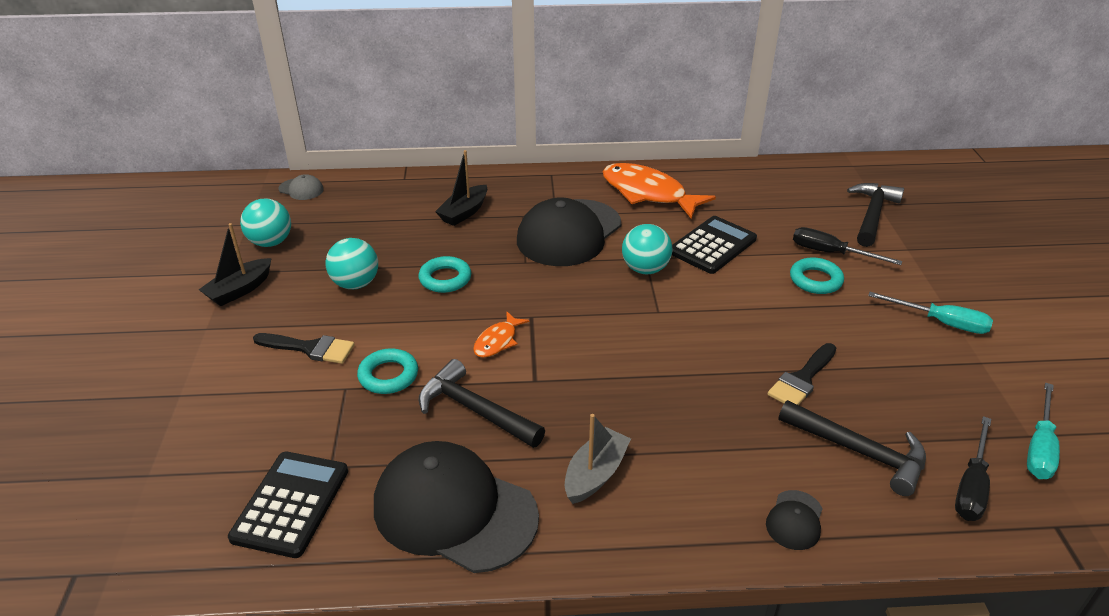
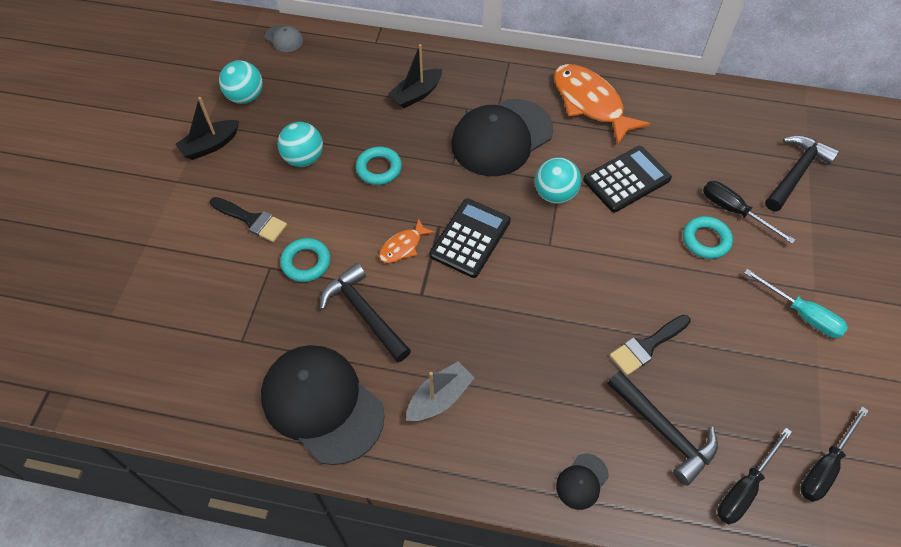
camera: 15 degrees right, 20 degrees up
black calculator [228,451,348,558] -> black calculator moved to [429,199,511,278]
turquoise screwdriver [1027,382,1060,479] -> black screwdriver [800,406,869,502]

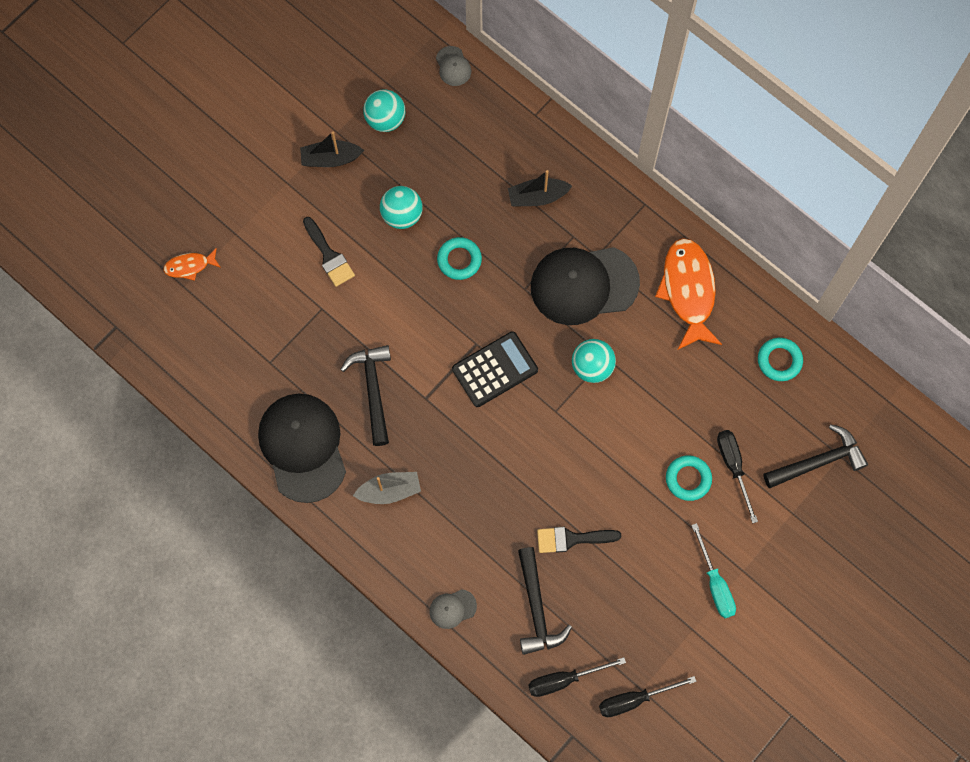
camera: 30 degrees right, 15 degrees up
turquoise ring [280,238,330,282] -> turquoise ring moved to [758,338,803,381]
orange fish [379,218,435,263] -> orange fish moved to [163,248,221,281]
black cap [556,454,609,510] -> grey cap [429,589,477,629]
black calculator [583,146,672,212] -> none

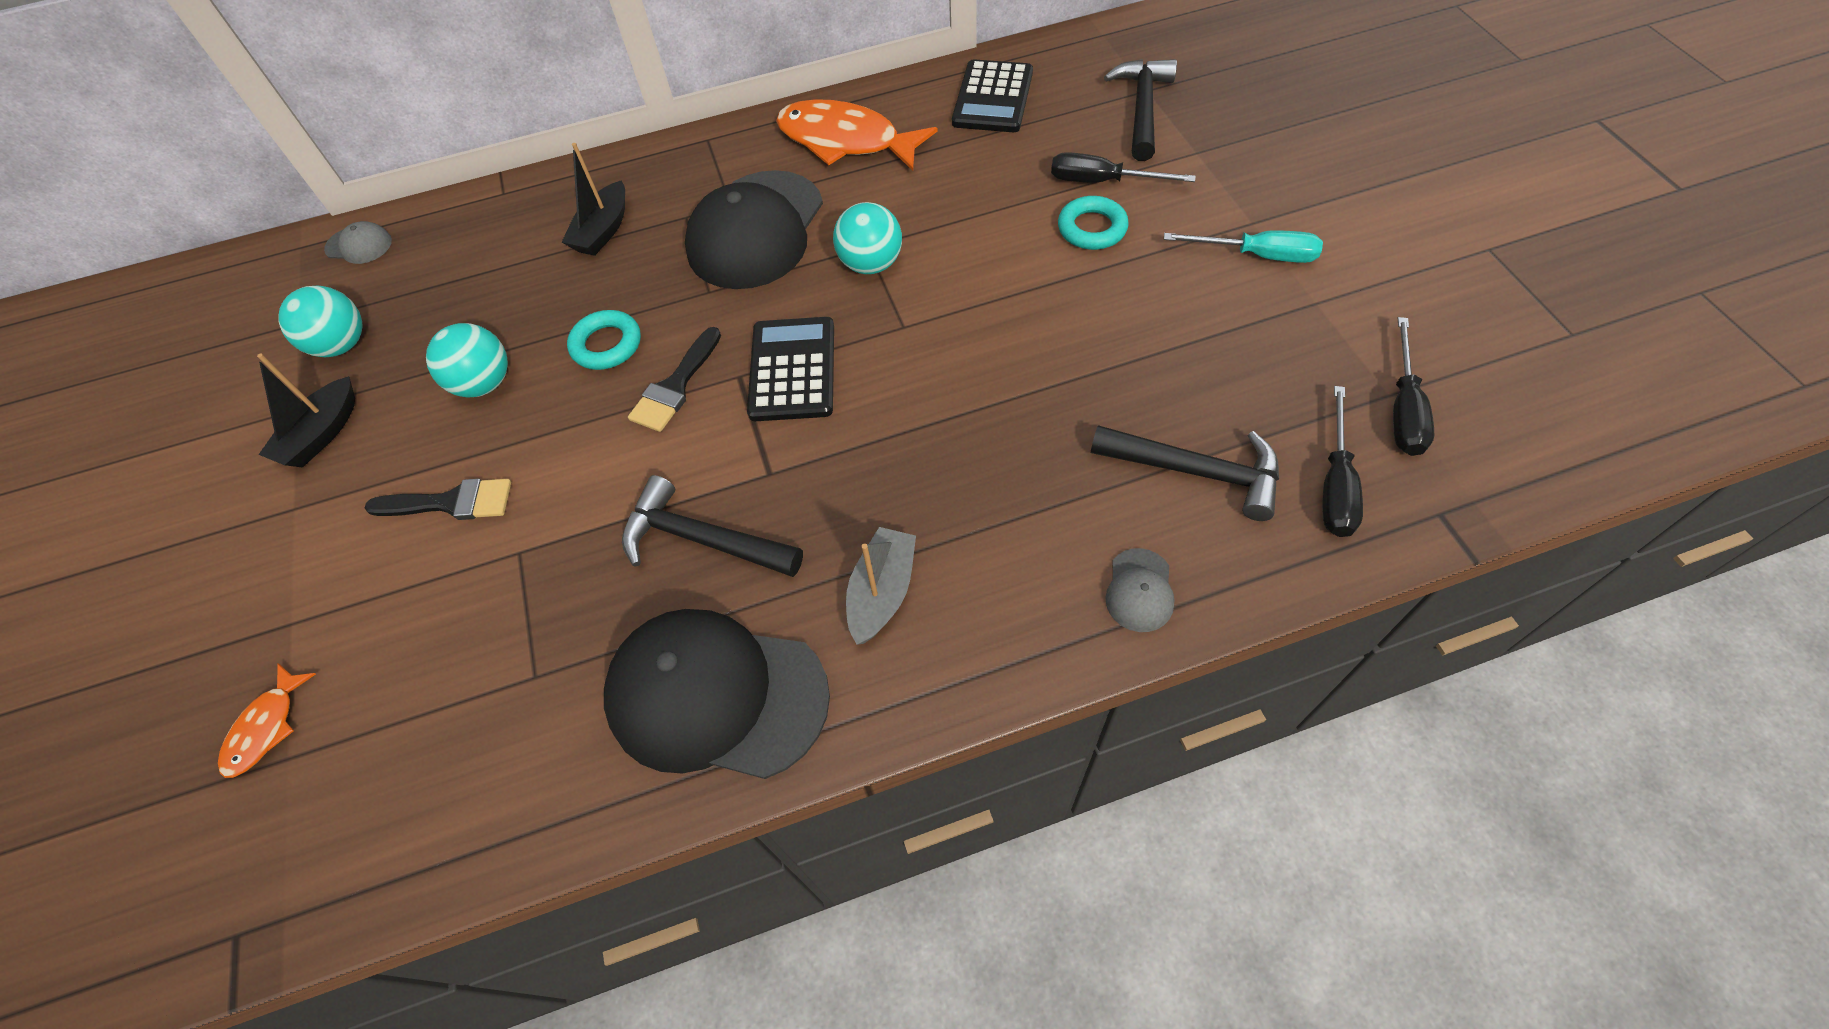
camera: 55 degrees left, 15 degrees down
black brush [537,527,621,553] -> black brush moved to [628,327,721,432]
turquoise ring [758,338,803,381] -> black calculator [952,59,1033,132]

